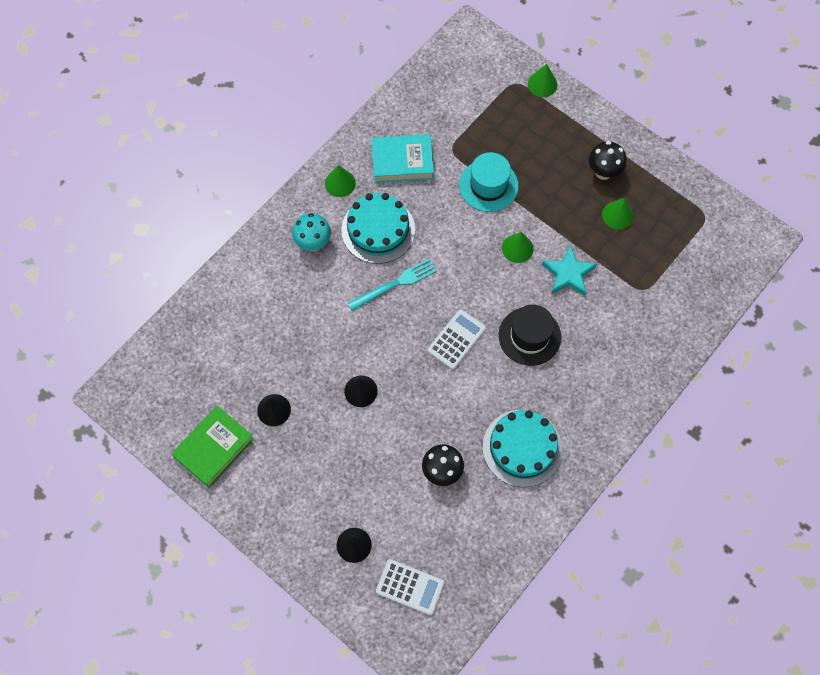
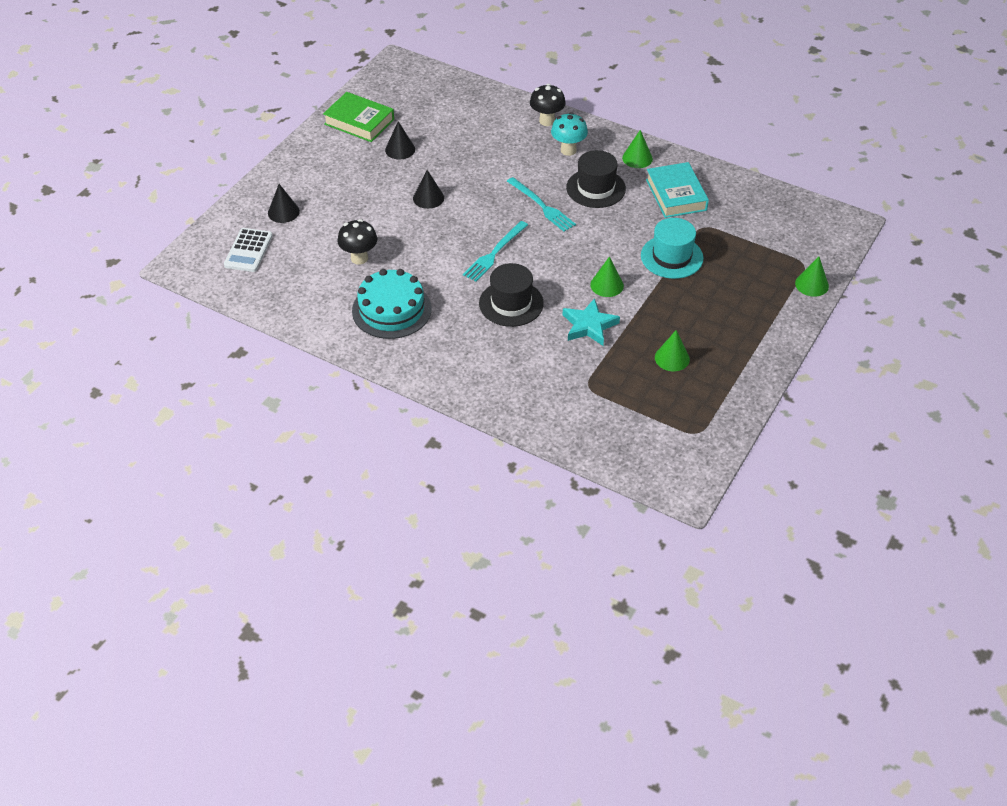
camera: 80 degrees right, 20 degrees down
turquoise cake [341,193,415,264] -> black hat [566,150,626,208]
white calculator [428,309,486,370] -> turquoise fork [463,221,528,282]
black mushroom [589,141,627,180] -> black mushroom moved to [530,84,566,126]

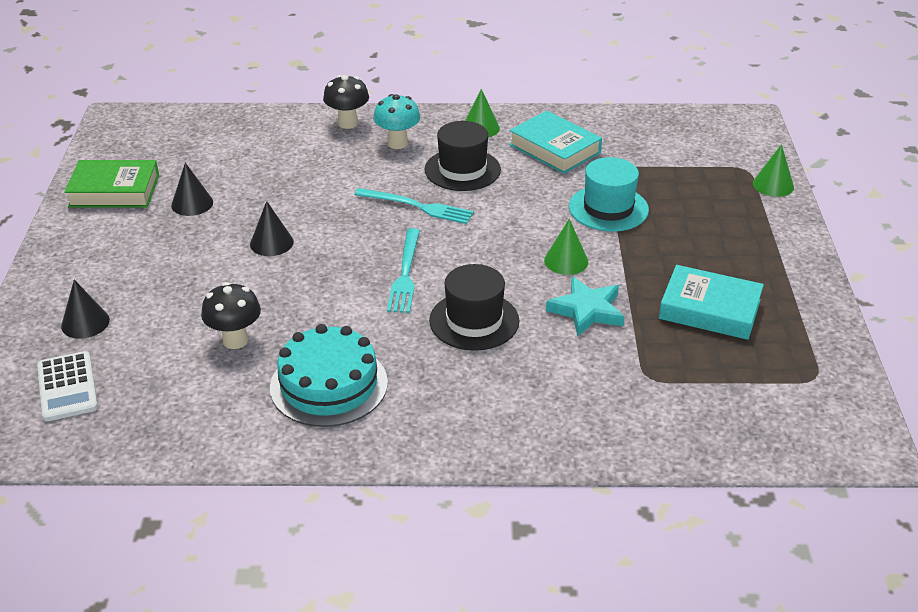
camera: 30 degrees left, 10 degrees down
green cone [655,330,690,371] -> turquoise book [659,265,764,340]

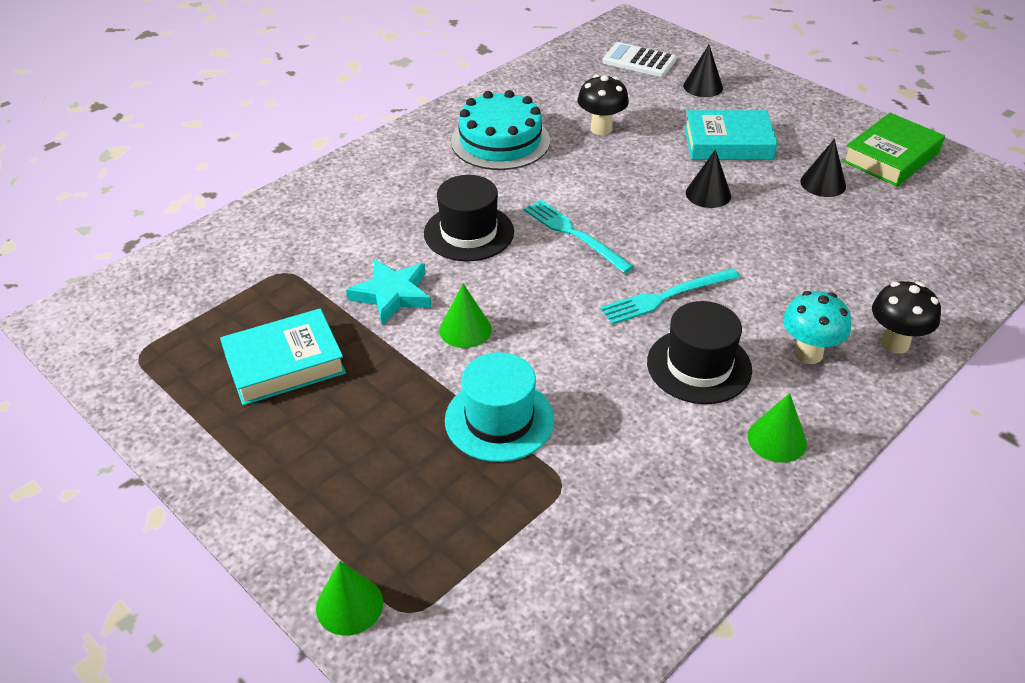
camera: 135 degrees right, 5 degrees up
turquoise book [509,111,602,174] -> turquoise book moved to [684,110,778,160]

